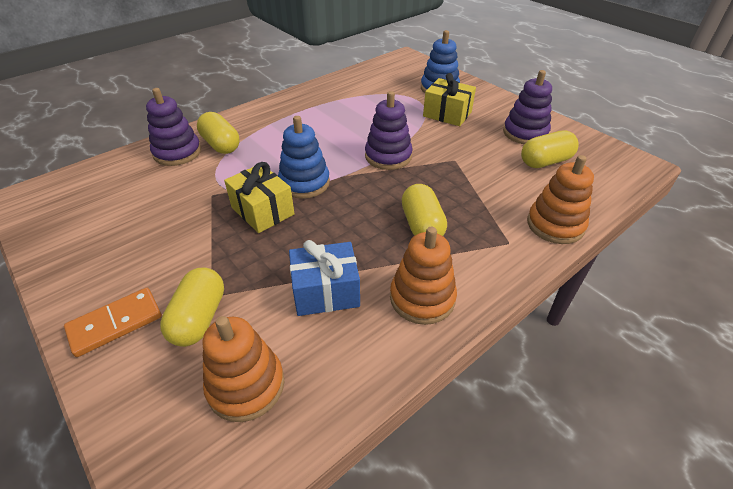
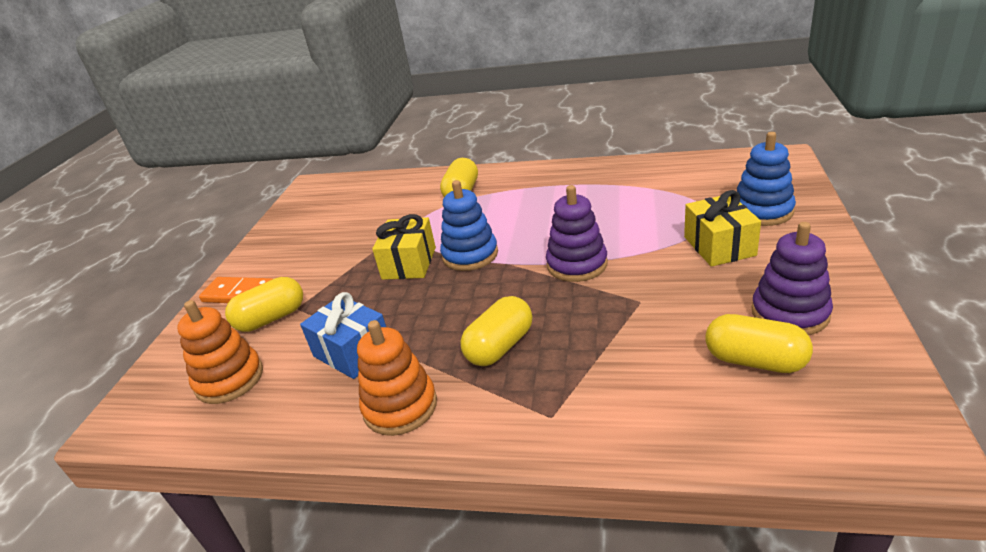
camera: 55 degrees right, 10 degrees down
purple stacking toy [146,88,201,166] -> none
orange stacking toy [527,155,594,244] -> none

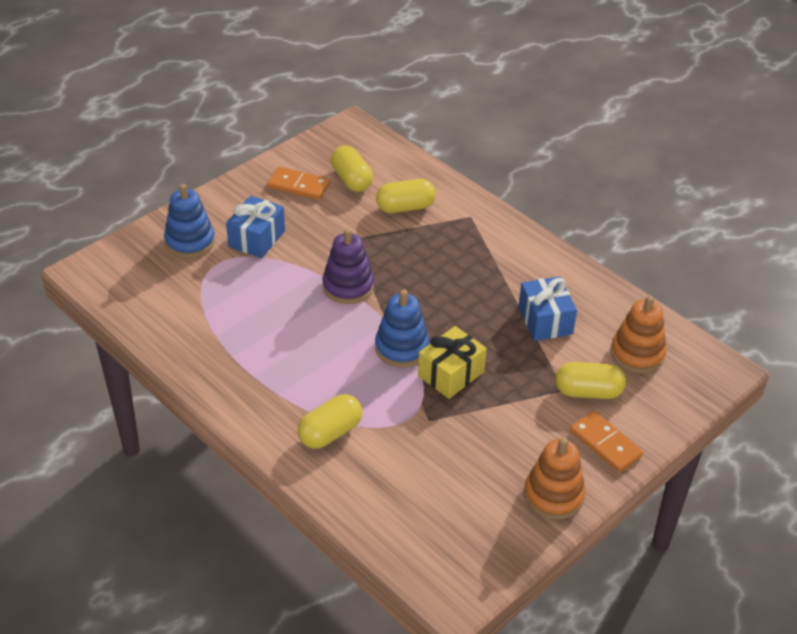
camera: 150 degrees left, 10 degrees up
orange stacking toy [357,320,437,436] -> orange stacking toy moved to [524,437,585,520]
yellow capsule [460,296,532,366] -> yellow capsule moved to [376,179,436,213]
yellow gift [684,190,761,267] -> blue gift [226,196,285,258]
purple stacking toy [751,222,833,335] -> orange domino [267,167,330,200]

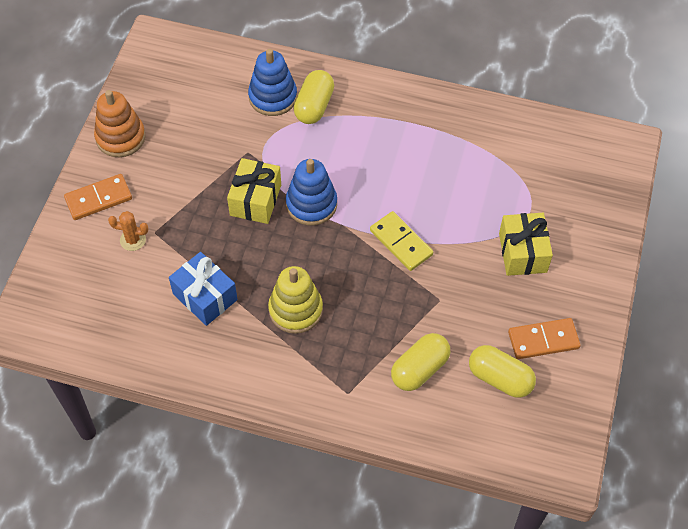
camera: 150 degrees right, 15 degrees up
blue stacking toy [164,184,215,258] -> blue stacking toy moved to [248,49,297,116]
blue gift [226,196,285,258] -> yellow gift [499,213,553,276]
purple stacking toy [322,228,374,304] -> yellow domino [370,211,433,271]
yellow capsule [555,362,626,399] -> orange cactus [108,211,148,251]
orange domino [570,411,643,472] -> orange domino turned 45 degrees counterclockwise [64,174,132,220]
orange stacking toy [611,296,667,373] -> none
none -> yellow stacking toy [268,266,323,334]

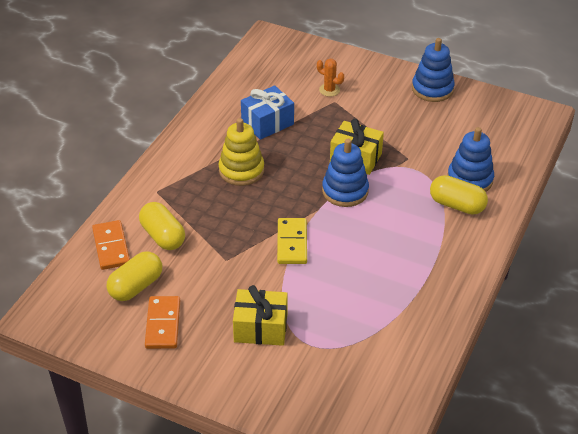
camera: 100 degrees right, 15 degrees down
orange domino [64,174,132,220] -> orange domino moved to [92,220,130,270]
orange stacking toy [94,90,146,157] -> blue stacking toy [412,38,455,102]
orange cactus [108,211,148,251] -> orange cactus turned 75 degrees counterclockwise [317,59,344,97]
yellow domino [370,211,433,271] -> yellow domino turned 60 degrees counterclockwise [277,218,307,264]

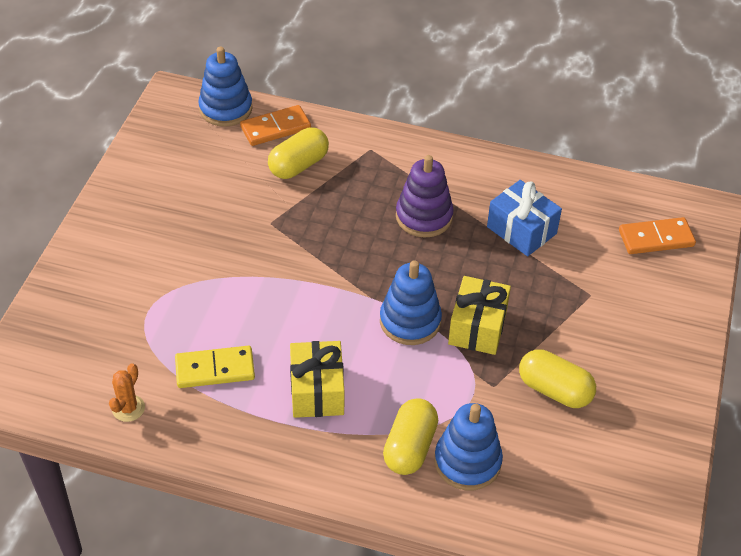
camera: 80 degrees right, 5 degrees up
yellow capsule [107,251,162,301] -> yellow capsule moved to [519,349,596,408]
orange domino [145,296,180,349] -> orange domino moved to [619,217,696,254]
yellow stacking toy [219,118,264,186] -> purple stacking toy [396,155,454,238]
yellow gift [233,285,288,346] -> yellow gift moved to [290,341,344,418]
yellow domino [277,218,307,264] -> yellow domino moved to [175,346,255,388]
orange cactus [317,59,344,97] -> orange cactus moved to [109,363,145,422]
blue stacking toy [412,38,455,102] -> blue stacking toy moved to [198,47,253,127]

